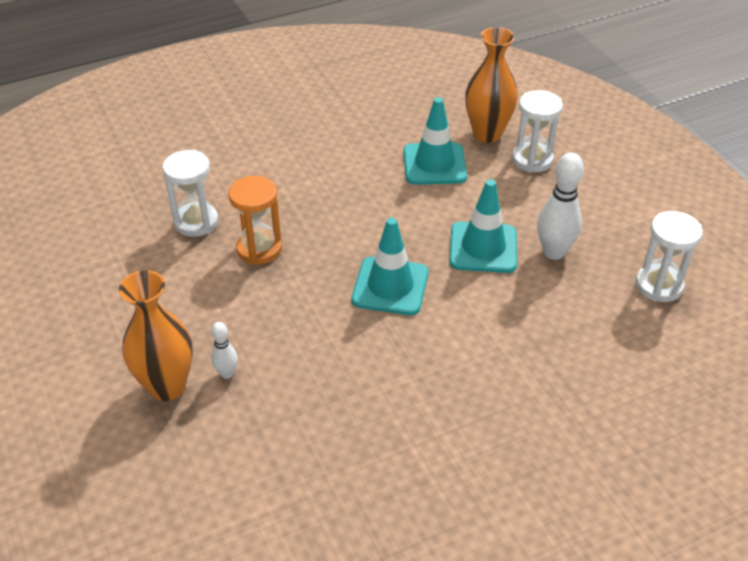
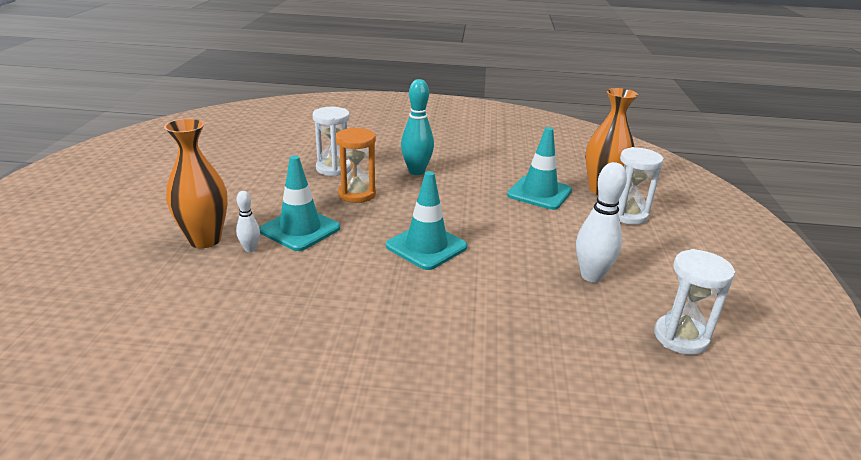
camera: 30 degrees right, 15 degrees down
turquoise traffic cone [449,179,517,273] -> turquoise traffic cone moved to [259,155,340,251]
none -> turquoise bowling pin [401,79,434,175]

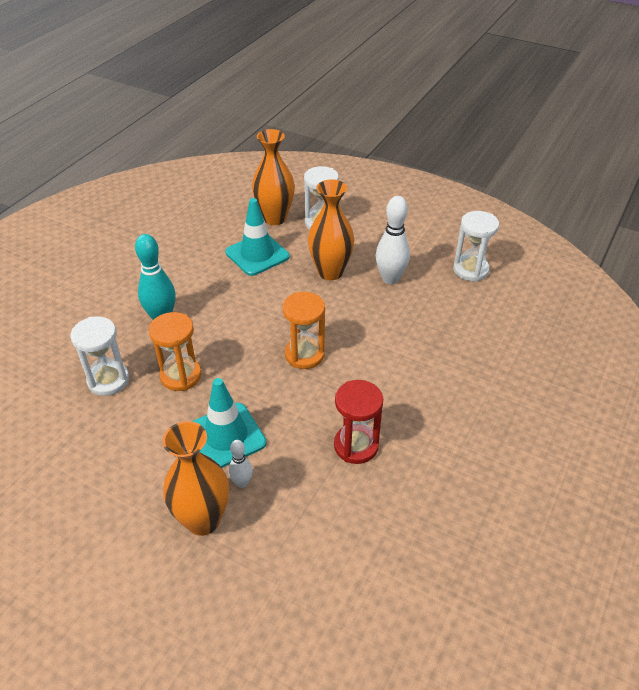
camera: 65 degrees left, 15 degrees up
turquoise traffic cone [386,171,467,270] -> orange hourglass [282,292,325,369]
none -> orange vase [308,179,355,280]
none -> red hourglass [334,380,383,464]

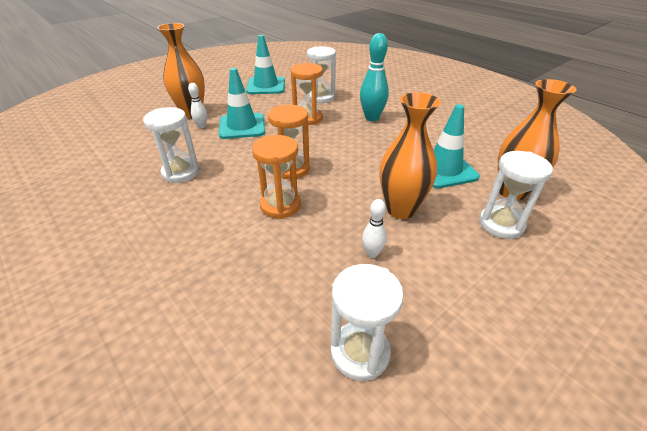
camera: 110 degrees right, 5 degrees down
red hourglass [334,380,383,464] -> white hourglass [143,107,200,183]
white bowling pin [376,196,410,284] -> white bowling pin [362,199,387,258], size x0.54
none -> turquoise traffic cone [246,35,285,94]
none -> orange hourglass [252,135,301,219]

